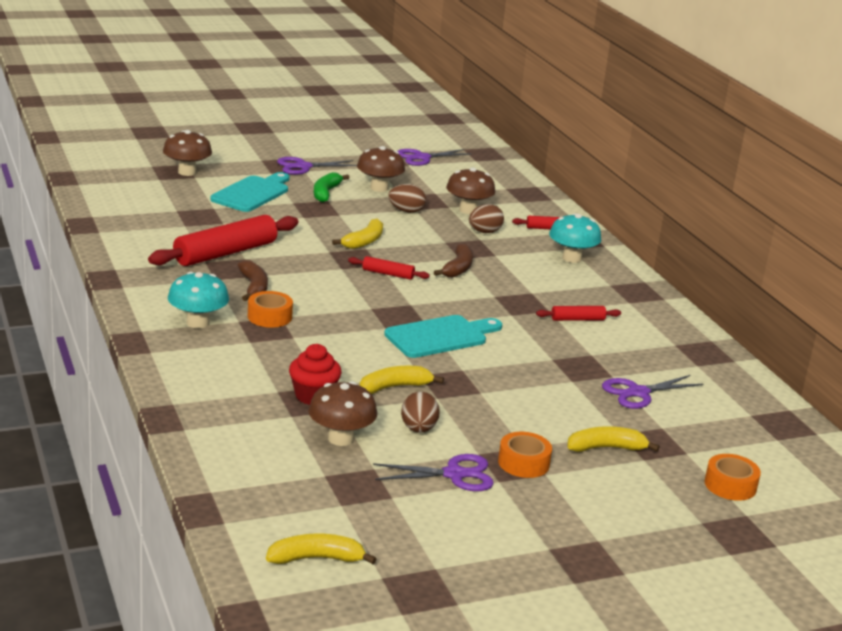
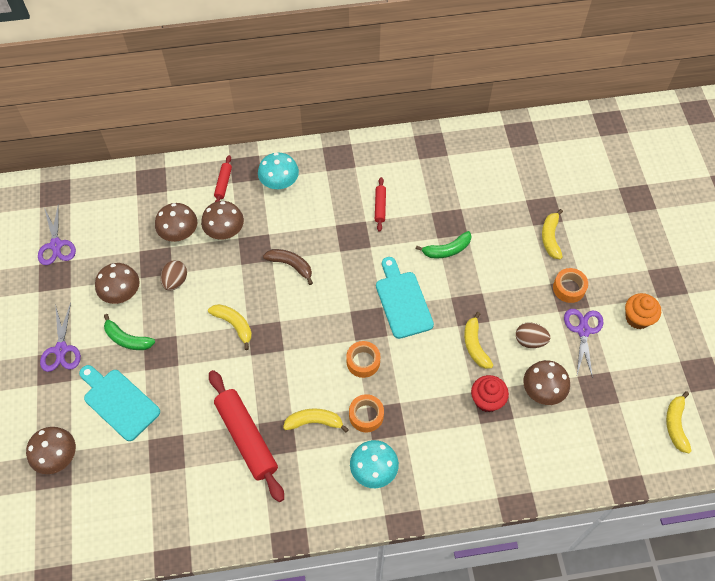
camera: 75 degrees left, 35 degrees up
brown banana [238,260,268,301] -> yellow banana [283,409,349,432]
red rolling pin [348,256,430,280] -> none
brown egg [469,204,504,233] -> brown mushroom [201,201,244,240]
purple scissors [602,375,703,409] -> none
orange tape [704,454,761,501] -> orange tape moved to [346,341,380,378]
none -> green banana [416,231,472,259]
none -> orange cupcake [625,293,661,329]

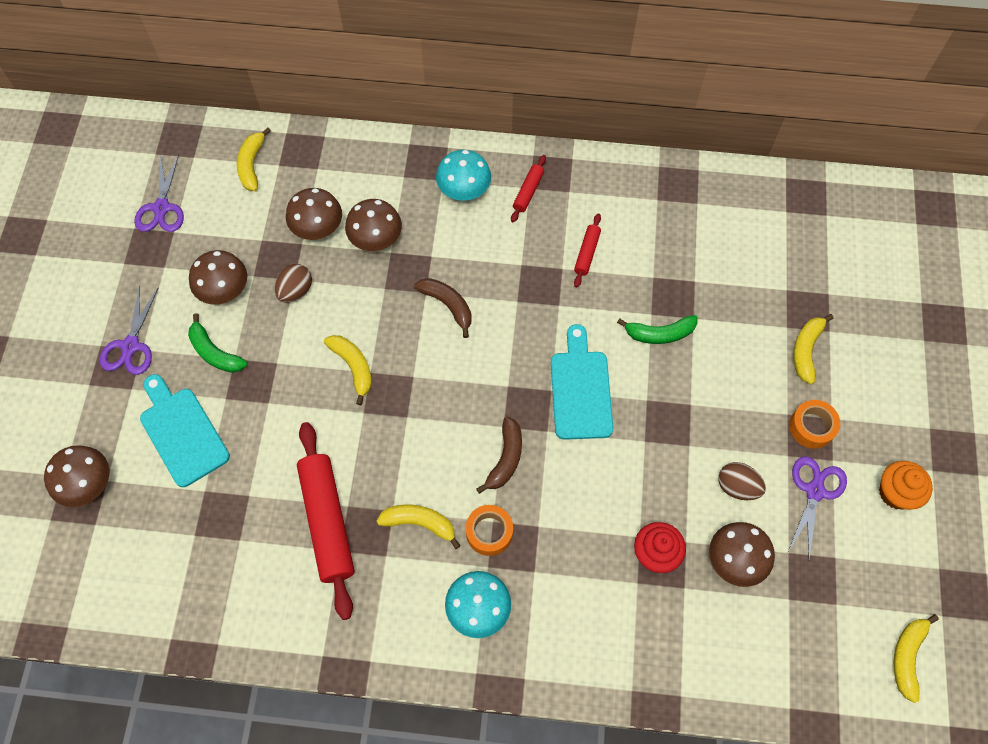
camera: 15 degrees right, 5 degrees up
red rolling pin [214,155,232,202] -> red rolling pin moved to [511,155,546,223]
orange tape [346,341,380,378] -> brown banana [476,417,522,494]
yellow banana [464,312,493,369] -> yellow banana moved to [237,128,271,191]

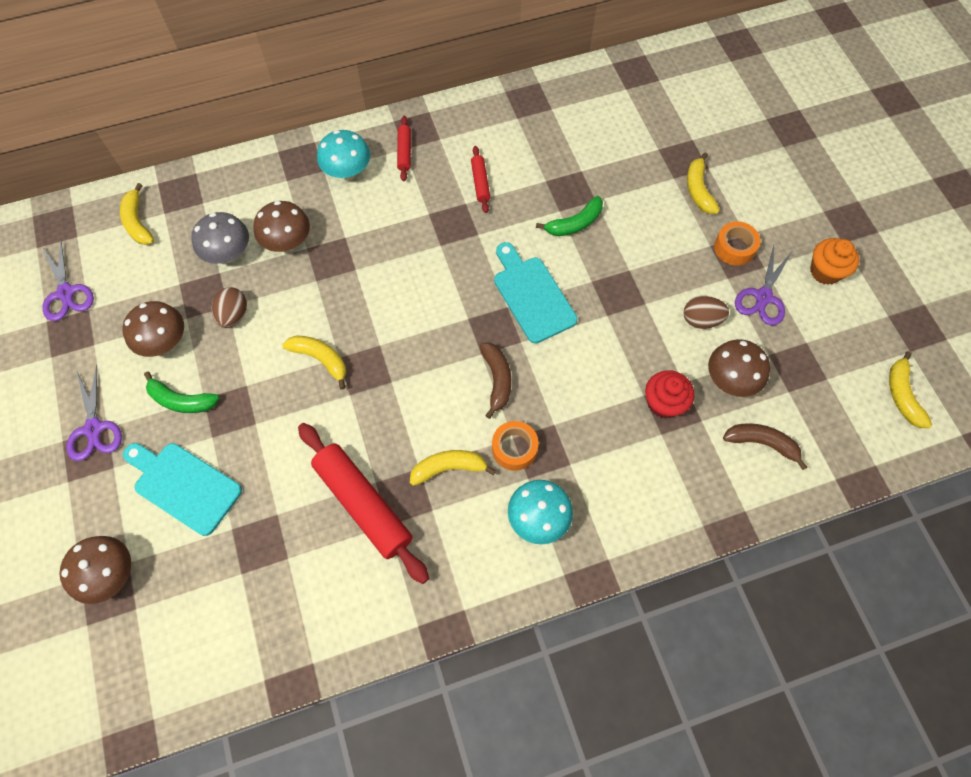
camera: 25 degrees left, 0 degrees up
brown mushroom [286,188,342,240] -> grey mushroom [191,212,249,264]
brown banana [414,278,472,338] -> brown banana moved to [723,423,807,470]
purple scissors [788,456,847,558] -> purple scissors turned 150 degrees counterclockwise [735,246,792,325]

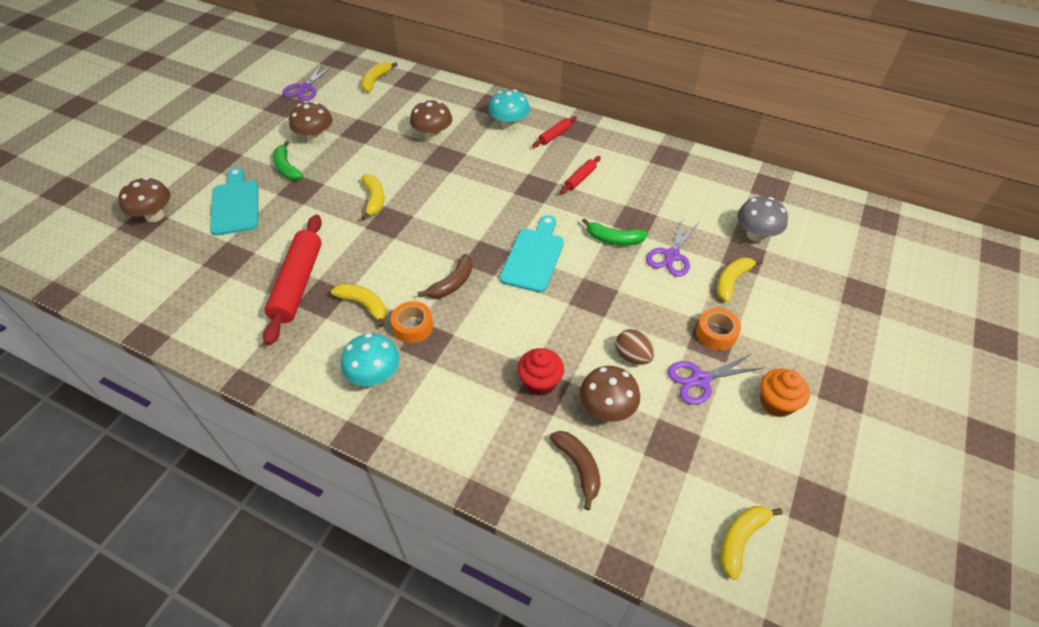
camera: 45 degrees right, 15 degrees down
purple scissors [66,364,122,461] -> purple scissors moved to [646,220,698,277]
grey mushroom [191,212,249,264] -> grey mushroom moved to [737,196,788,242]
brown egg [212,287,247,328] -> none

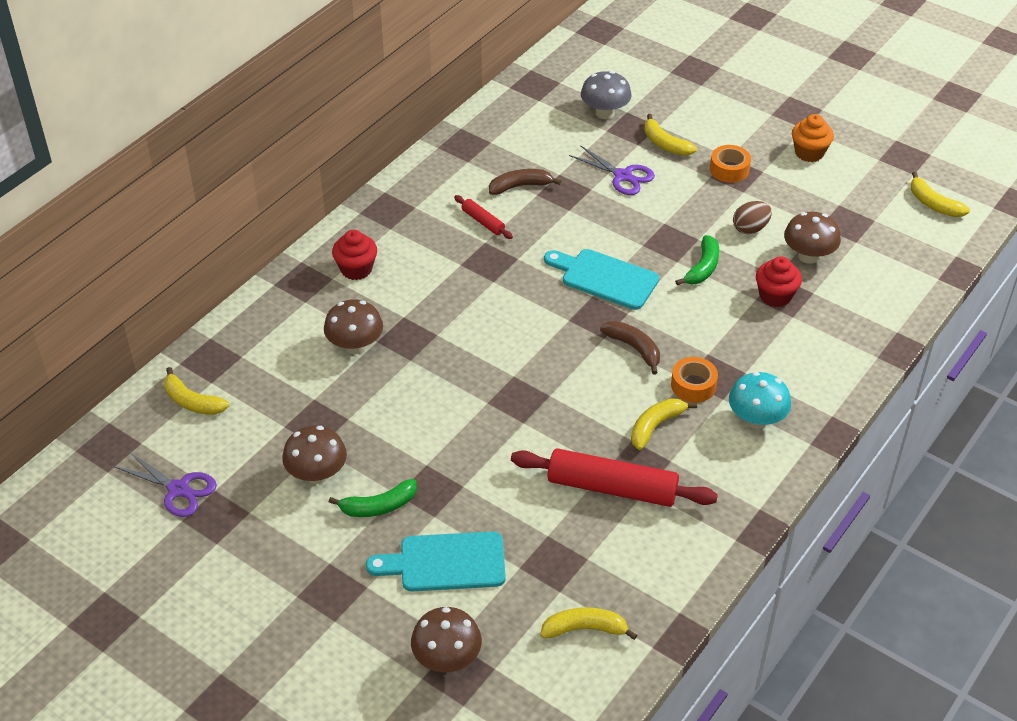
camera: 80 degrees left, 5 degrees down
yellow banana [361,174,384,220] -> yellow banana moved to [540,607,637,640]
turquoise mushroom [488,89,530,130] -> red cupcake [332,230,377,280]
red rolling pin [533,116,577,147] -> none
brown banana [550,431,601,510] -> brown banana moved to [489,169,561,195]
green banana [582,218,648,245] -> green banana moved to [675,235,719,285]
purple scissors [668,353,763,405] -> none

